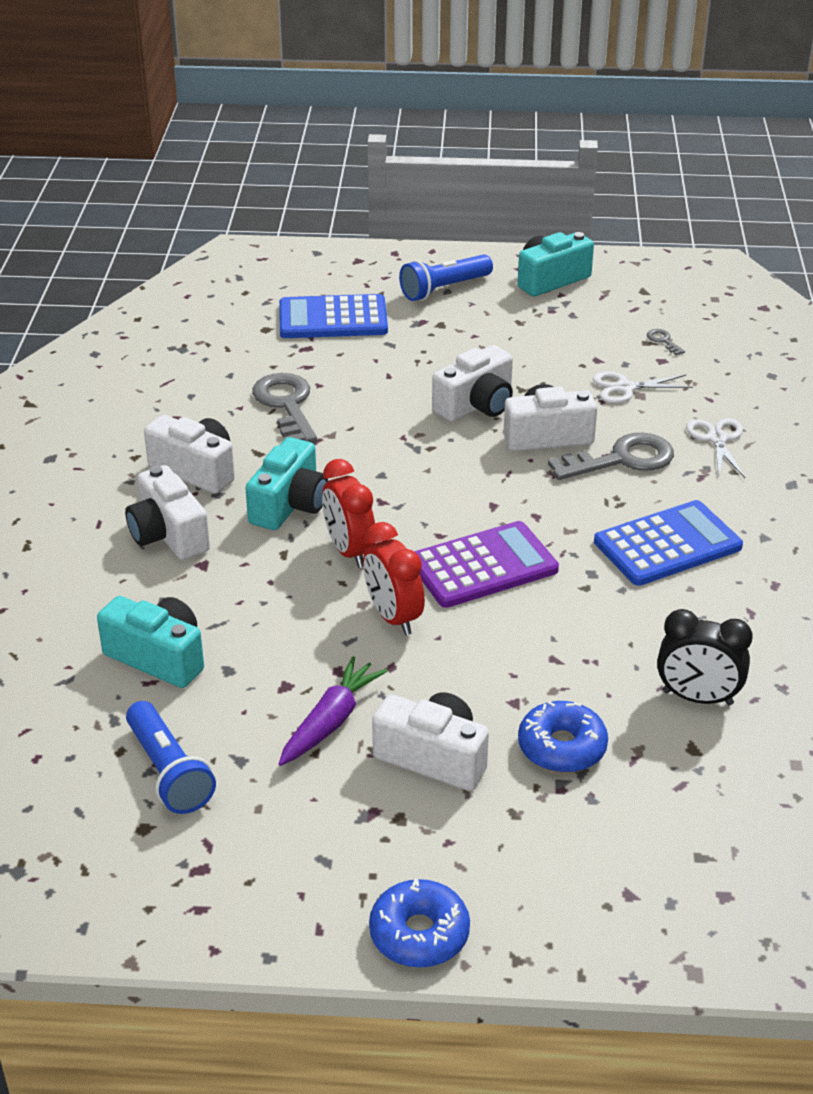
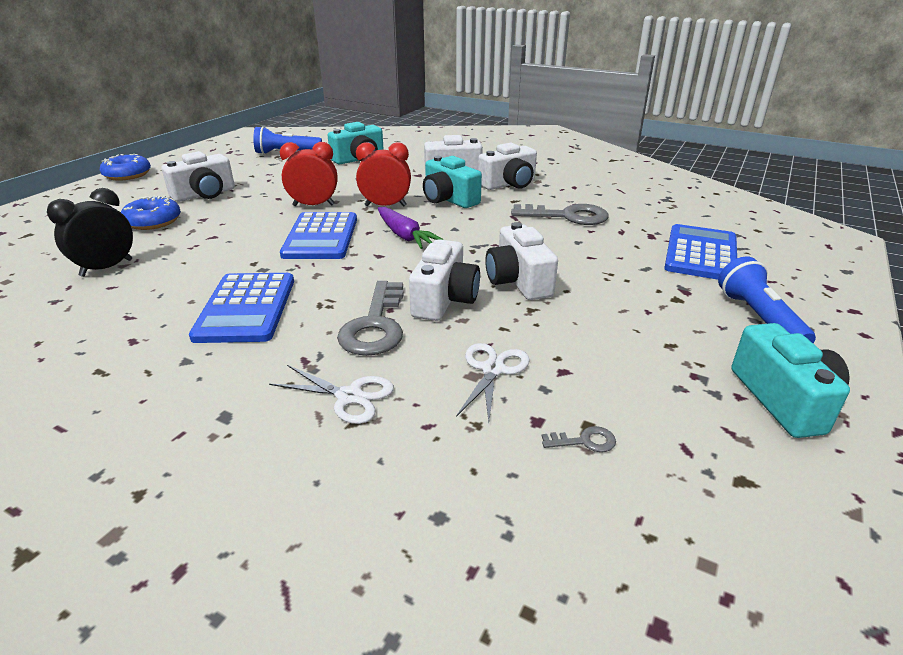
camera: 115 degrees right, 5 degrees down
purple carrot [279,656,387,766] -> purple carrot moved to [378,207,444,249]
purple calculator [414,521,559,608] -> blue calculator [280,212,357,259]

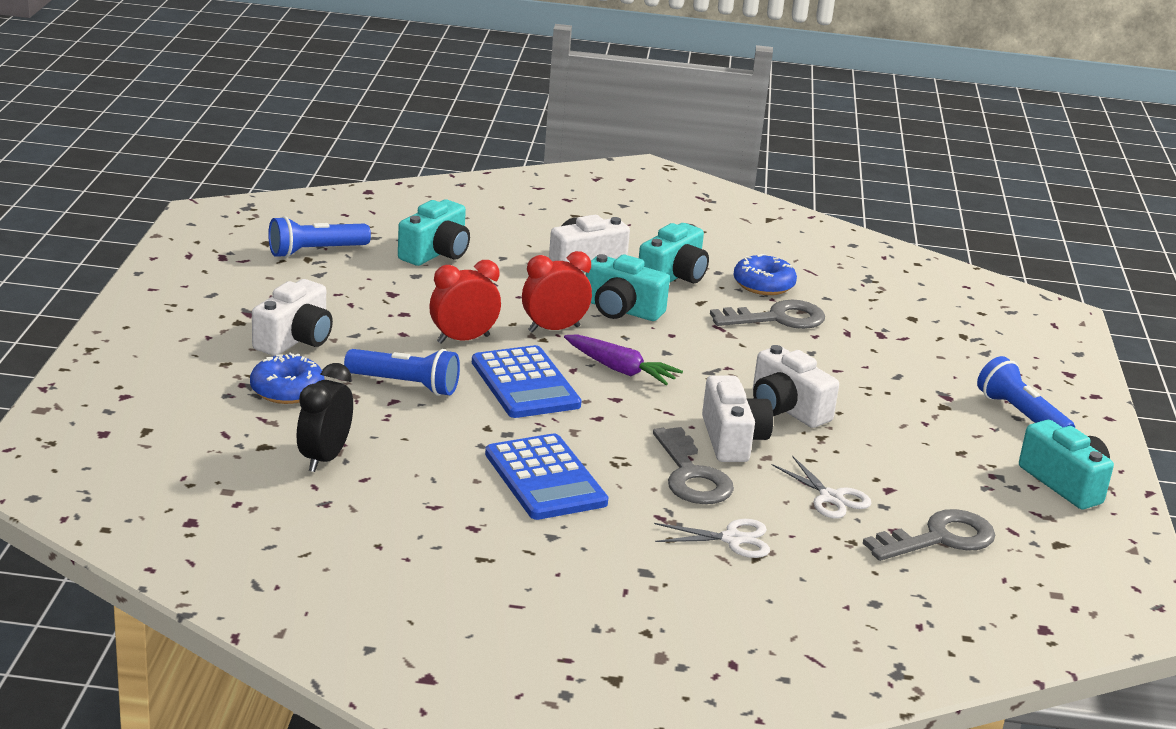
camera: 25 degrees left, 5 degrees down
blue donut [100,154,151,181] -> blue donut moved to [733,254,797,295]
white scissors [456,343,530,423] -> white scissors turned 150 degrees clockwise [772,456,872,519]
white camera [478,143,537,190] -> turquoise camera [639,223,709,283]
grey key [542,426,616,452] -> grey key [863,509,995,561], size x2.34
blue calculator [664,224,737,280] -> none
none -> blue flashlight [344,349,460,396]

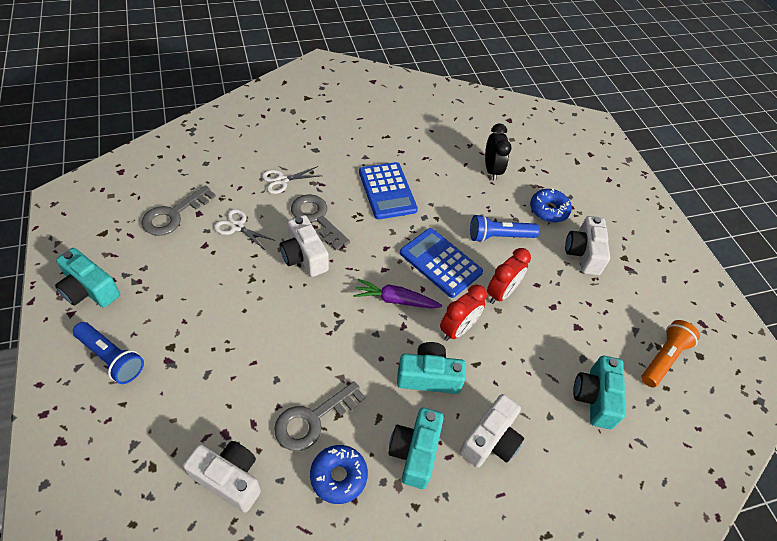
camera: 155 degrees right, 25 degrees up
blue flashlight [268,216,371,258] -> orange flashlight [641,320,700,387]
blue calculator [485,433,609,520] -> blue calculator turned 150 degrees counterclockwise [359,162,418,220]
white camera [753,345,839,428] -> white camera moved to [183,441,261,512]

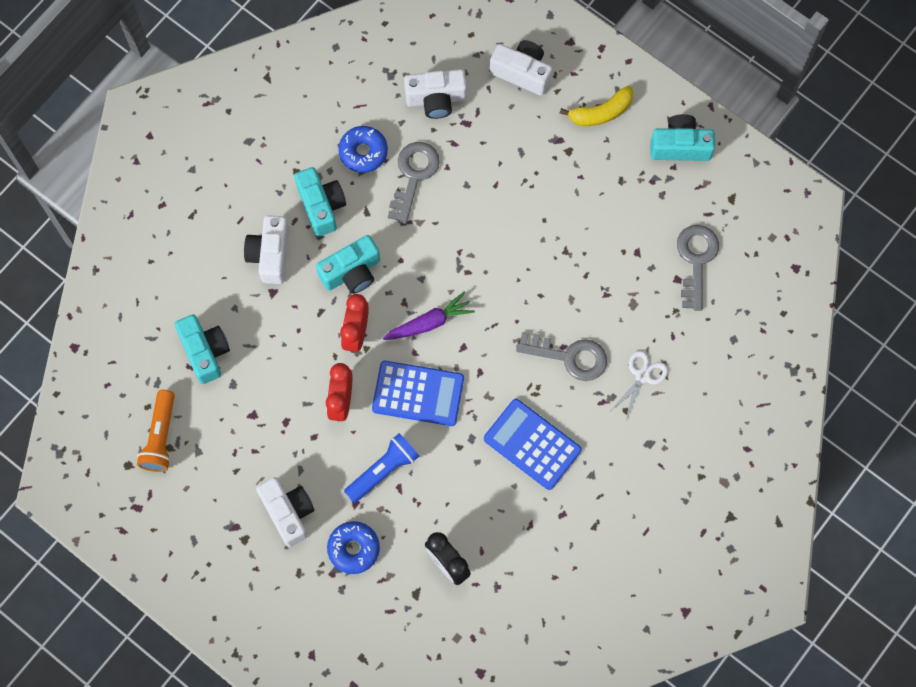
camera: 150 degrees right, 20 degrees up
blue flashlight [73,322,144,384] -> yellow banana [560,85,634,126]
white scissors [214,209,276,251] -> none
white camera [280,215,329,277] -> white camera moved to [490,40,552,96]

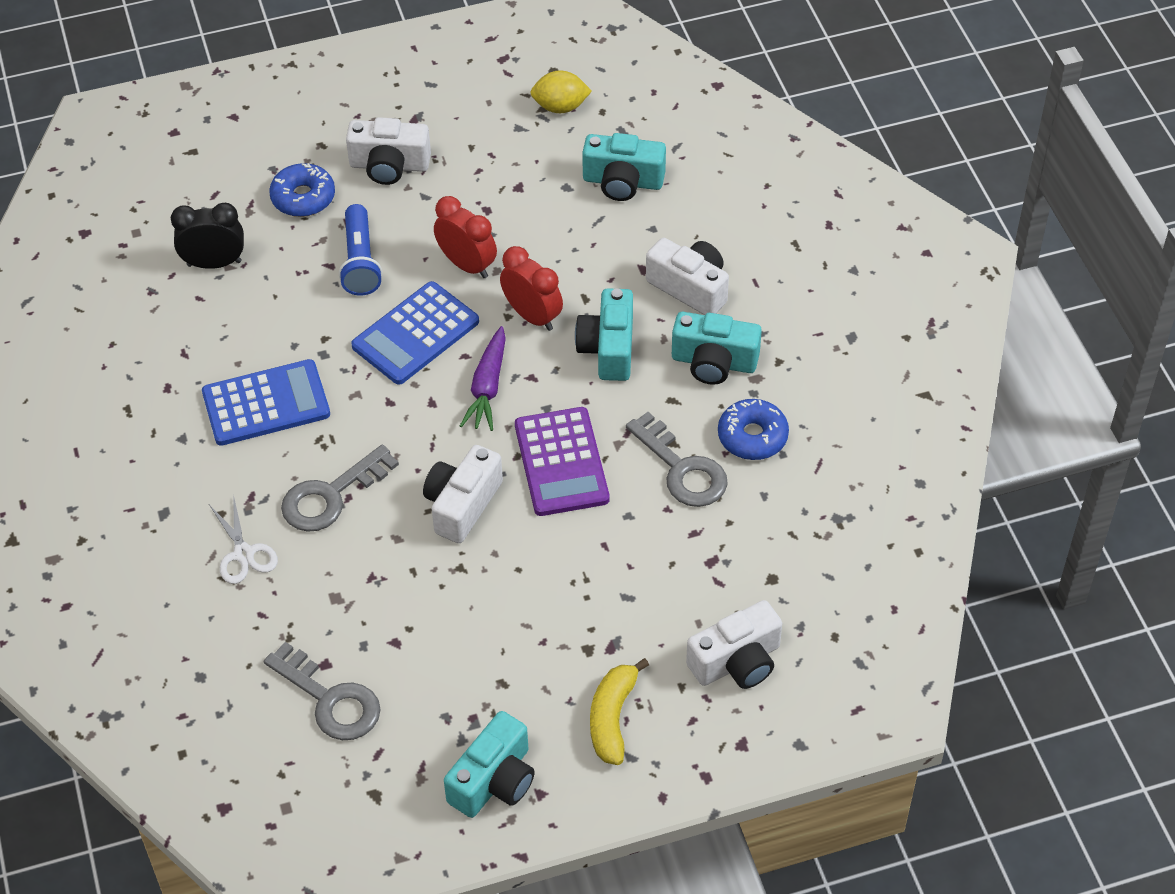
camera: 125 degrees right, 20 degrees down
orange flashlight [137,390,175,472] -> yellow lemon [530,70,592,113]
white camera [404,69,467,119] -> white camera moved to [423,445,503,543]
none -> purple calculator [515,407,610,516]

